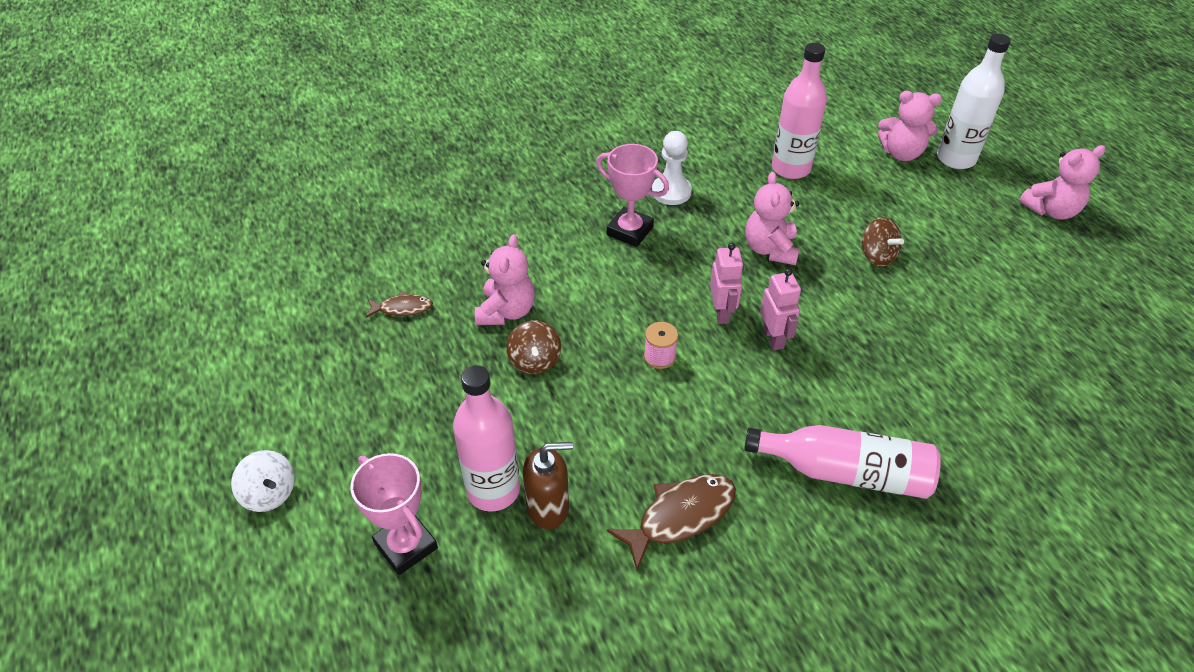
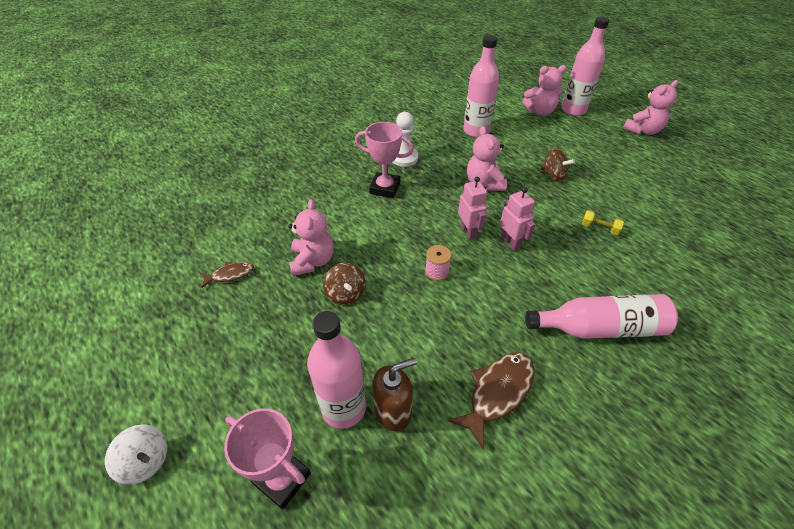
camera: 15 degrees left, 0 degrees up
white bottle [937,34,1011,169] -> pink bottle [561,17,610,116]
none -> yellow dumbbell [582,210,624,235]

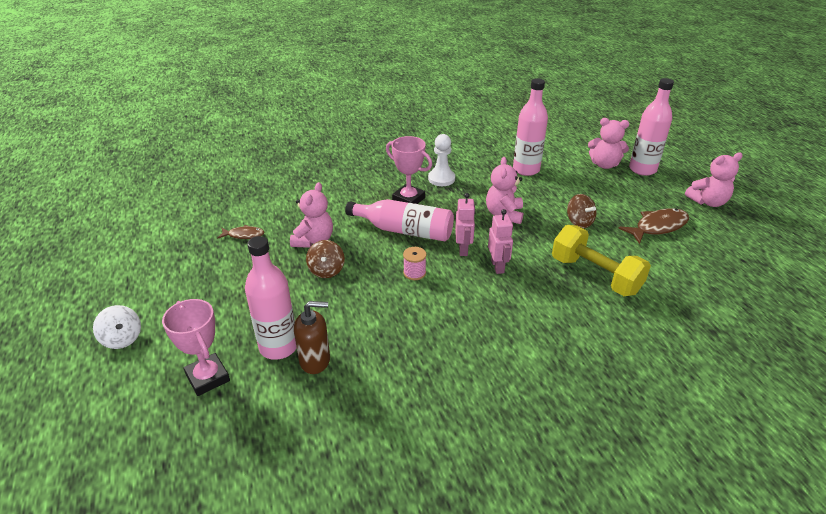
camera: 20 degrees right, 10 degrees down
brown fish [448,352,535,450] -> brown fish moved to [618,208,689,244]
pink bottle [525,294,678,339] -> pink bottle moved to [345,199,454,241]
yellow dumbbell [582,210,624,235] -> yellow dumbbell [552,225,651,296], size x2.39

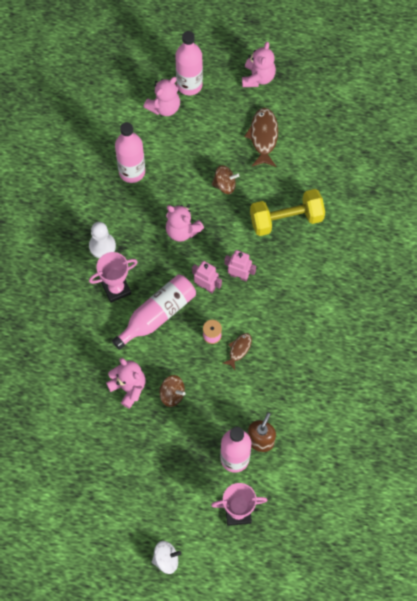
camera: 60 degrees left, 30 degrees up
brown fish [217,225,265,239] -> brown fish moved to [223,333,252,370]

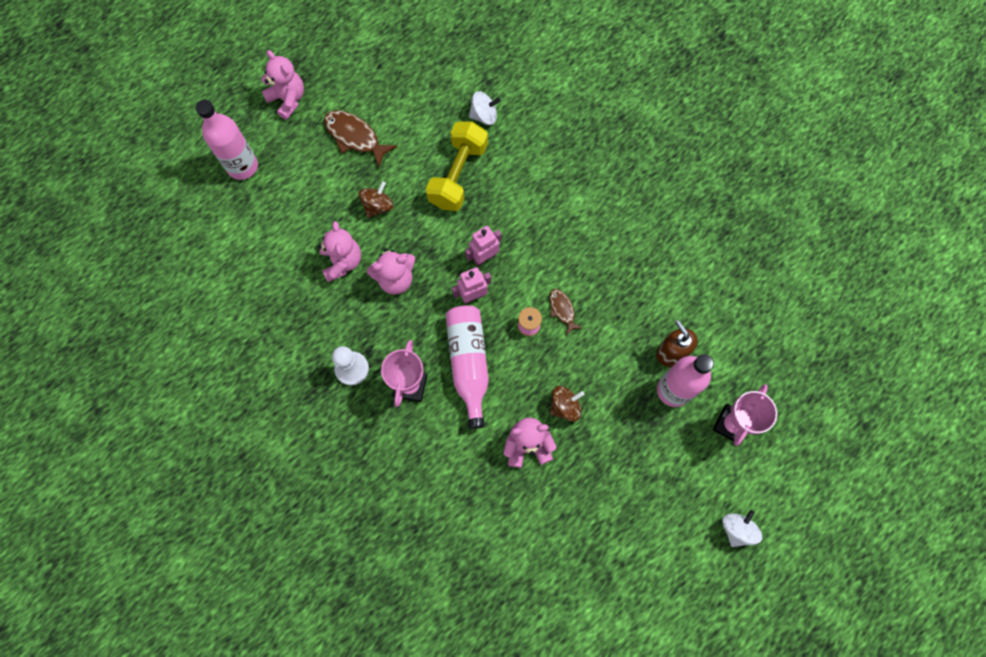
camera: 55 degrees left, 5 degrees up
pink bottle [115,122,145,183] -> none
pink teddy bear [143,77,180,116] -> pink teddy bear moved to [318,221,361,282]
none -> white spinning top [469,91,501,125]

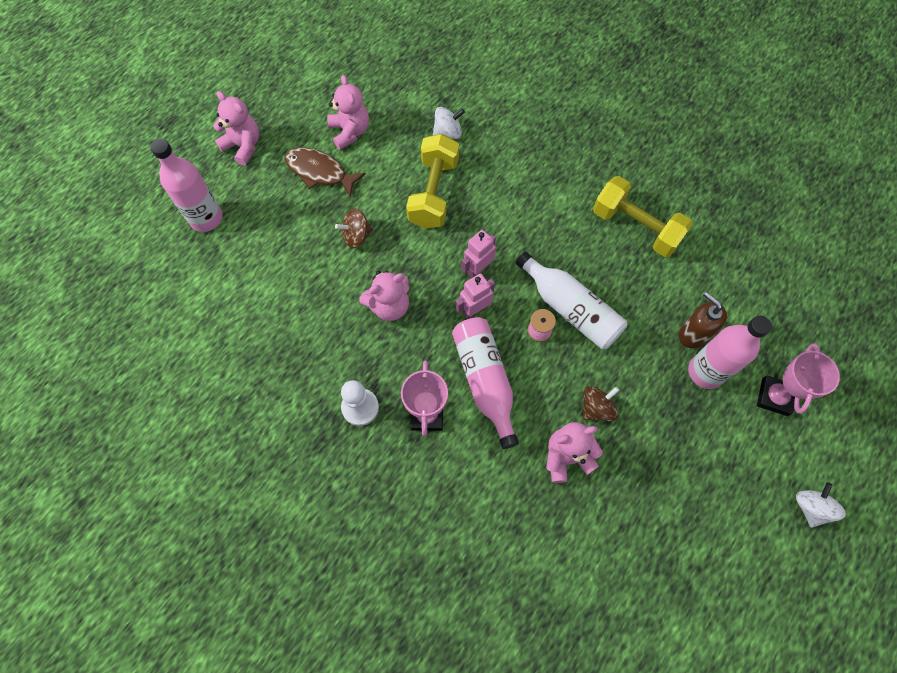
camera: 10 degrees left, 5 degrees down
pink teddy bear [318,221,361,282] -> pink teddy bear moved to [327,75,369,150]
brown spinning top [359,181,393,218] -> brown spinning top turned 135 degrees counterclockwise [335,208,373,248]
brown fish [549,289,582,335] -> white bottle [516,252,627,349]
none -> yellow dumbbell [593,176,693,257]

